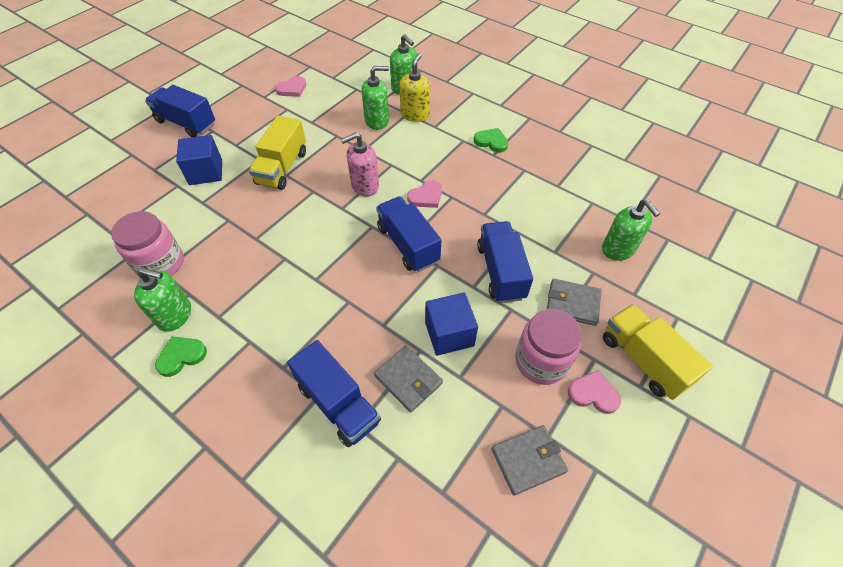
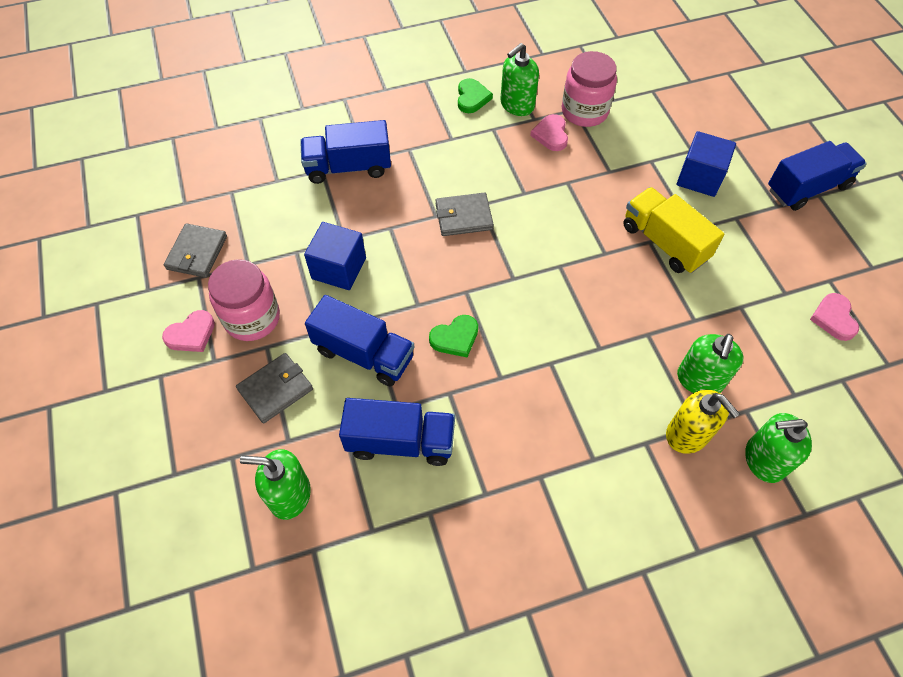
camera: 125 degrees right, 5 degrees up
pink soap dispenser [341,132,379,196] -> none
grey wallet [374,345,443,413] -> grey wallet moved to [435,193,494,236]
blue truck [376,196,441,272] -> blue truck moved to [339,398,455,466]
pink heart [407,180,442,208] -> pink heart moved to [530,114,568,151]
green heart [474,128,508,153] -> green heart moved to [429,315,478,357]
yellow truck [603,304,713,400] -> none

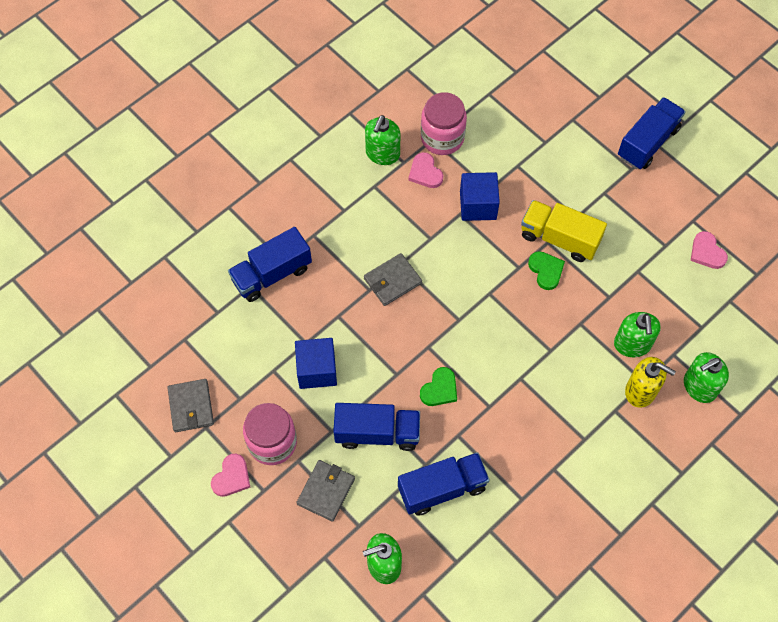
camera: 25 degrees left, 5 degrees up
green heart [458,78,493,113] -> green heart moved to [528,251,565,290]
blue cube [677,131,736,197] -> blue cube moved to [460,172,500,221]

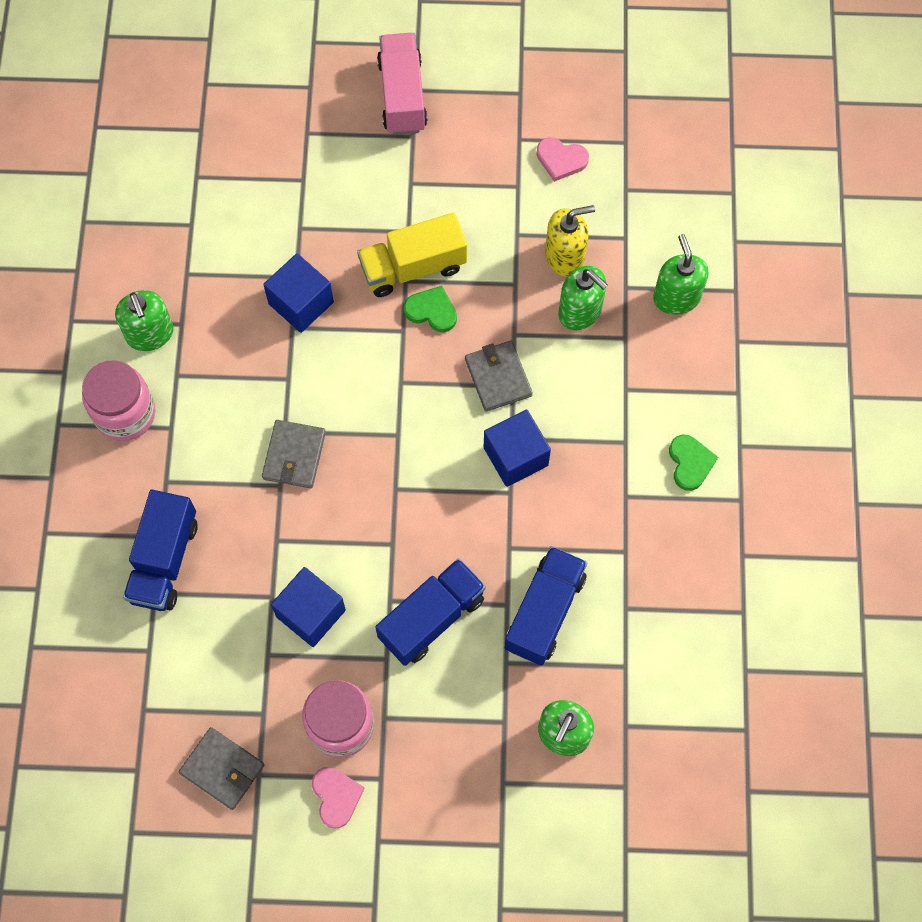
camera: 45 degrees left, 5 degrees up
grey wallet [296,460,355,522] -> grey wallet moved to [465,340,532,411]
pink heart [408,152,443,188] -> none
green heart [420,367,457,406] -> green heart moved to [669,435,718,491]
pink jar [421,92,467,155] -> pink jar moved to [82,360,156,441]
blue truck [618,97,685,169] -> pink truck [377,33,428,135]
yellow soap dispenser [625,357,676,408] -> yellow soap dispenser moved to [545,205,595,277]
green soap dispenser [684,352,729,403] -> green soap dispenser turned 150 degrees clockwise [653,234,709,315]
none -> blue cube [484,409,551,487]

